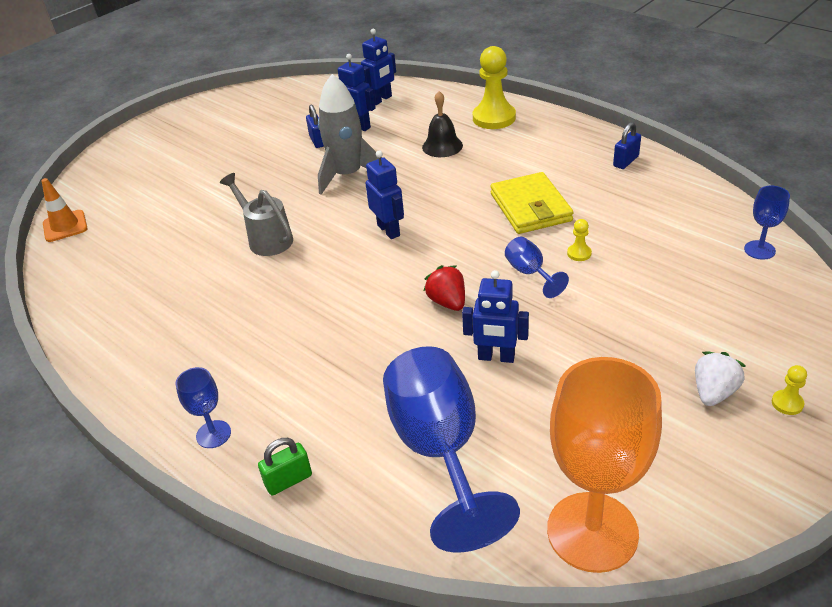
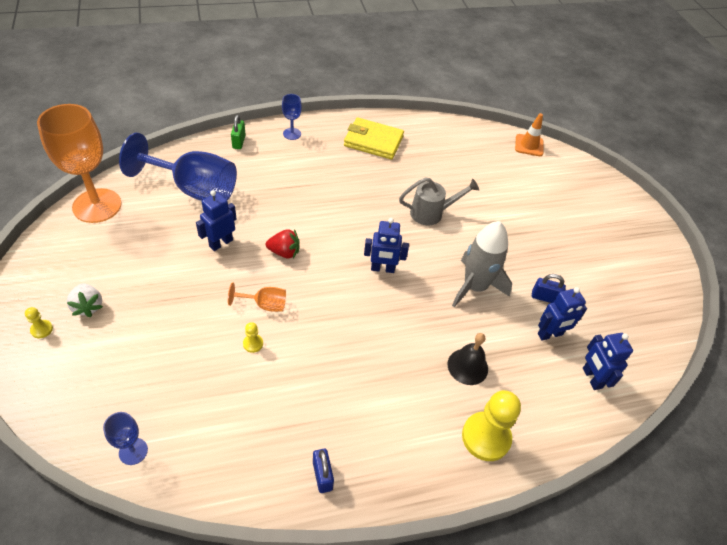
camera: 115 degrees right, 10 degrees up
yellow wallet [490,172,574,234] -> yellow wallet moved to [344,117,404,159]
blue goblet [505,237,569,298] -> orange goblet [228,283,286,312]

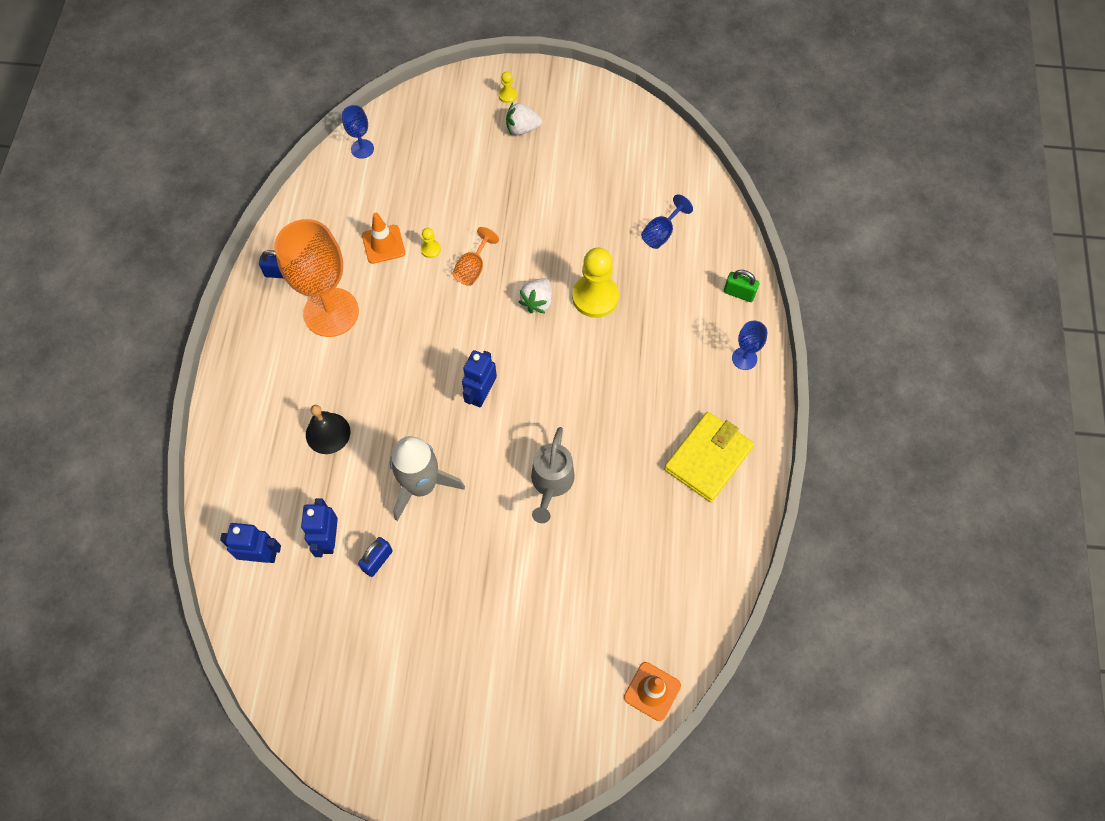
camera: 115 degrees right, 15 degrees up
orange goblet [37,104,121,223] -> orange goblet moved to [274,219,359,337]
blue goblet [119,133,237,201] -> blue goblet [641,194,693,249], size x0.45
blue robot [196,190,237,251] -> none
red strawberry [266,229,299,258] -> white strawberry [518,278,552,313]
yellow pawn [462,390,521,461] -> yellow pawn moved to [572,248,619,318]
none -> orange traffic cone [362,213,405,264]

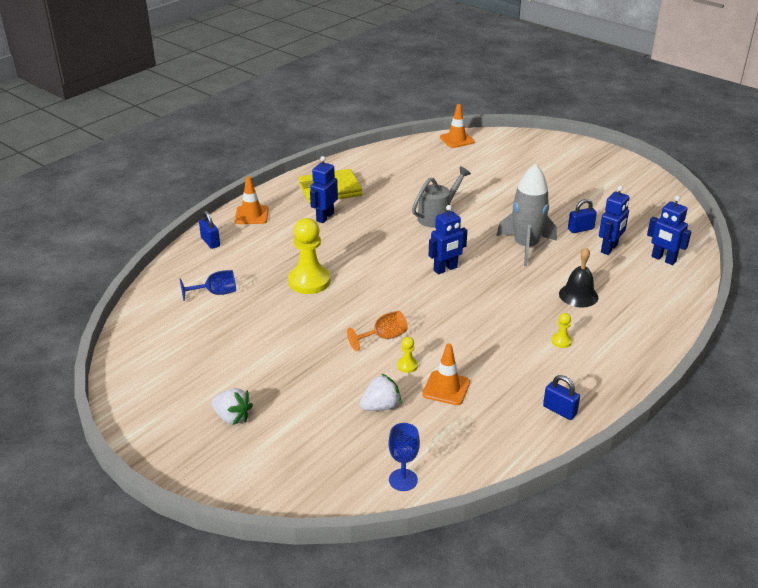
camera: 145 degrees left, 30 degrees down
orange goblet [274,219,359,337] -> none
yellow pawn [499,71,517,103] -> yellow pawn moved to [551,313,572,348]
white strawberry [518,278,552,313] -> white strawberry moved to [360,373,401,411]
green padlock [724,270,759,302] -> blue padlock [199,211,220,249]
blue goblet [732,320,767,370] -> orange traffic cone [235,176,268,224]
none -> blue robot [310,156,338,223]

